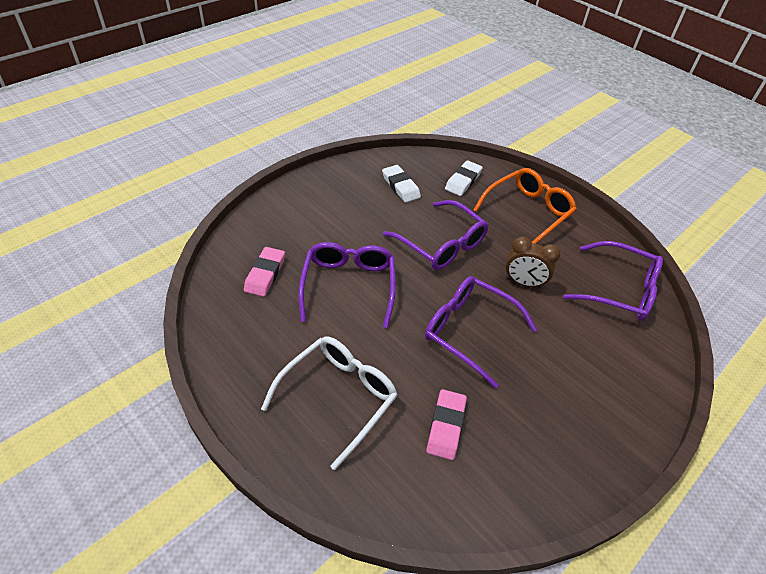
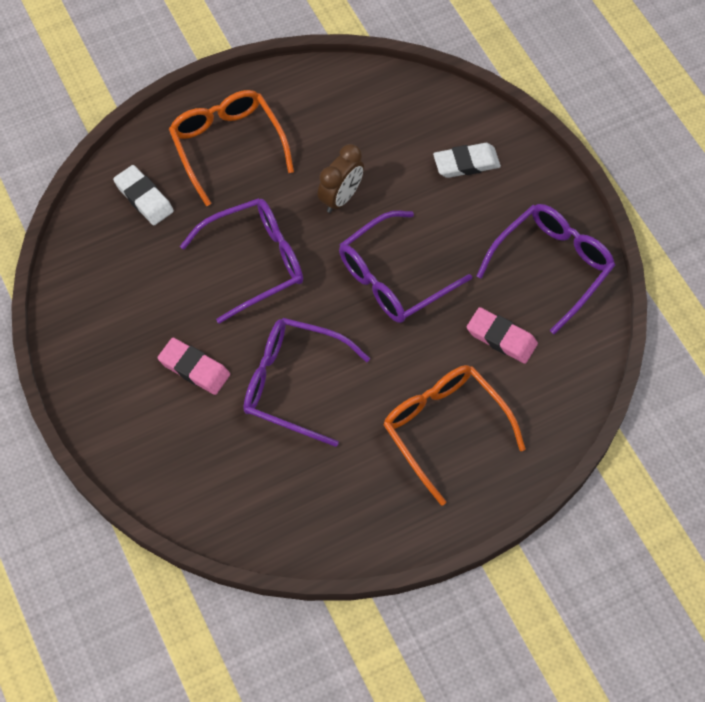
camera: 70 degrees left, 15 degrees up
pink eraser [244,247,285,297] -> pink eraser moved to [157,338,230,395]
white glasses [261,337,398,470] -> orange glasses [383,365,526,506]
white eraser [382,165,421,203] -> white eraser moved to [433,143,501,178]
purple glasses [563,241,663,321] -> purple glasses moved to [476,204,615,334]

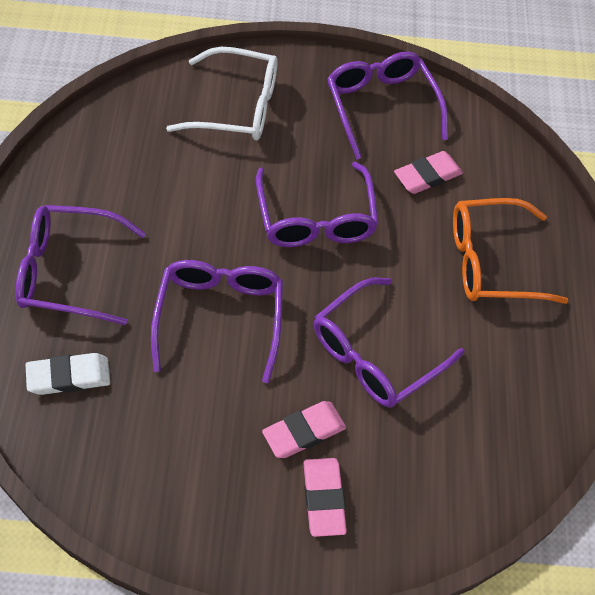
camera: 65 degrees left, 5 degrees down
orange glasses [169,90,294,206] -> purple glasses [15,205,146,325]
brown clock [318,144,364,213] -> none
white eraser [433,143,501,178] -> white glasses [166,47,278,140]
none -> pink eraser [303,458,347,537]

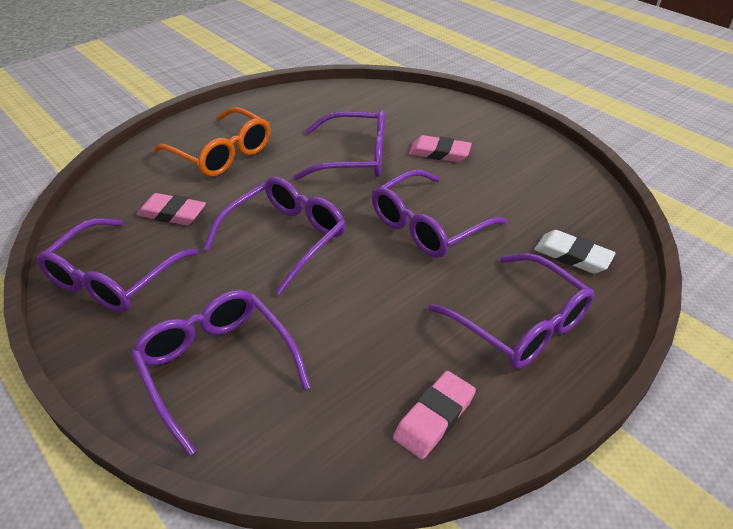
camera: 130 degrees left, 15 degrees down
white glasses [166,47,278,140] -> purple glasses [131,290,311,456]
pink eraser [303,458,347,537] -> pink eraser moved to [393,371,476,460]

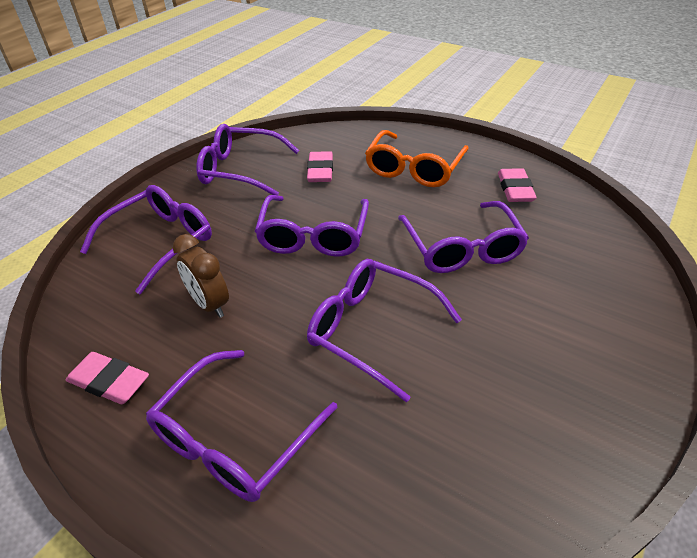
camera: 75 degrees right, 0 degrees up
purple glasses [203,177,346,295] -> purple glasses turned 75 degrees clockwise [255,195,369,257]
pink eraser [409,135,472,162] -> pink eraser moved to [498,168,537,202]
white eraser [534,230,616,274] -> none
none -> brown clock [173,234,229,318]

